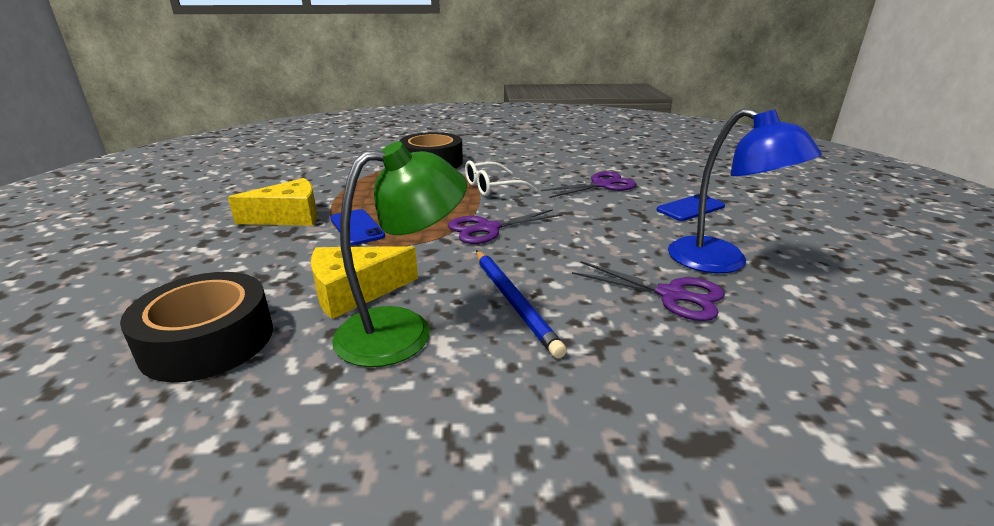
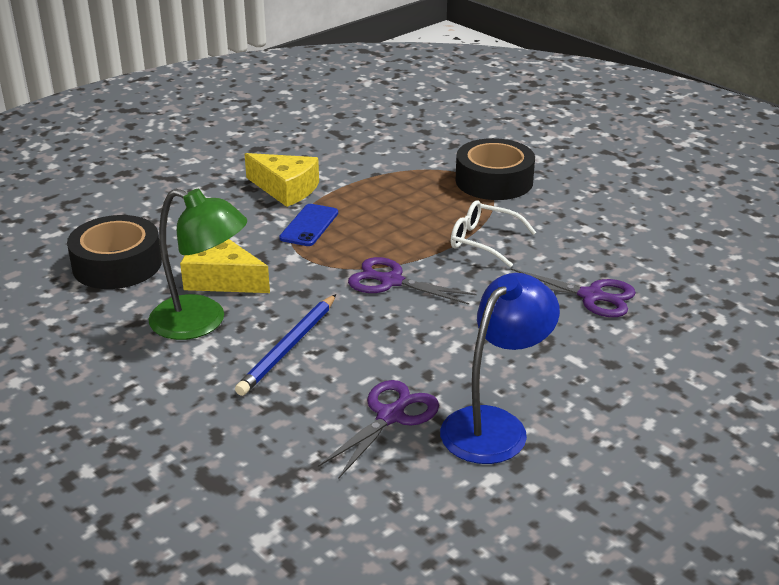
camera: 50 degrees right, 5 degrees up
purple scissors [572,261,725,321] -> purple scissors turned 135 degrees counterclockwise [318,380,439,478]
blue phone [657,194,725,221] -> none
blue lamp [668,108,822,273] -> blue lamp turned 150 degrees counterclockwise [440,273,560,464]

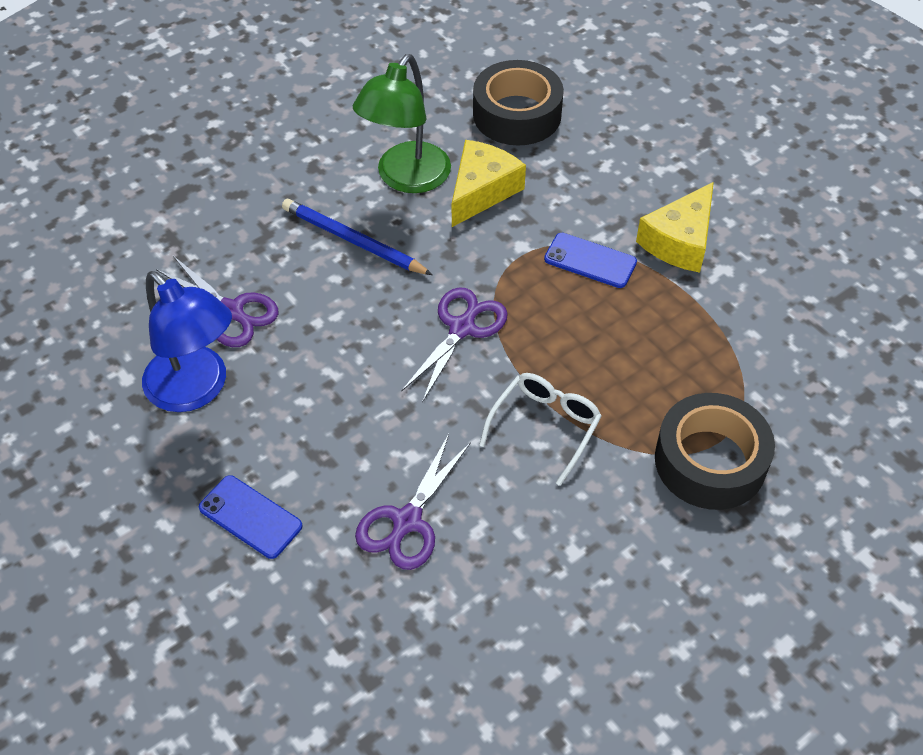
camera: 95 degrees right, 20 degrees up
none -> blue phone [199,475,303,559]

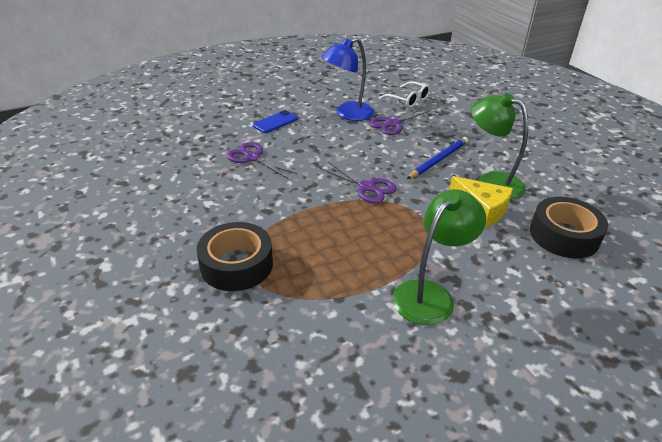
camera: 100 degrees right, 15 degrees down
white glasses [479,373,602,486] -> white glasses moved to [379,81,430,108]
blue phone [544,233,637,288] -> none
yellow cheese [636,182,714,273] -> green lamp [393,189,486,325]

